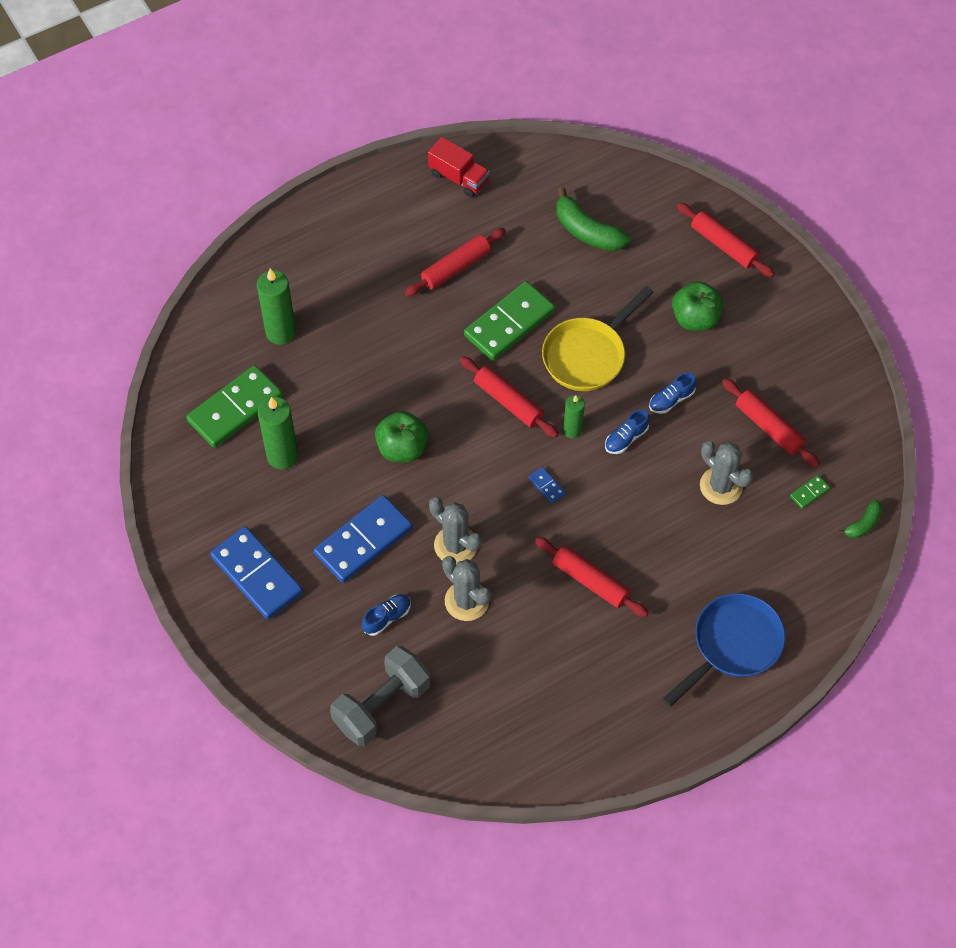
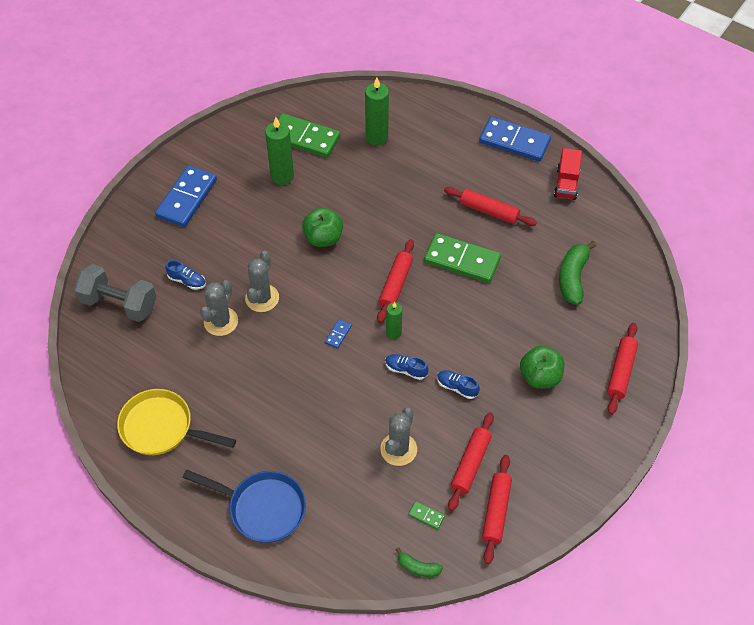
camera: 65 degrees right, 5 degrees down
blue domino [314,495,413,583] -> blue domino moved to [479,117,551,162]
red rolling pin [535,537,649,617] -> red rolling pin moved to [482,455,512,564]
yellow pan [542,286,654,391] -> yellow pan moved to [117,389,236,455]

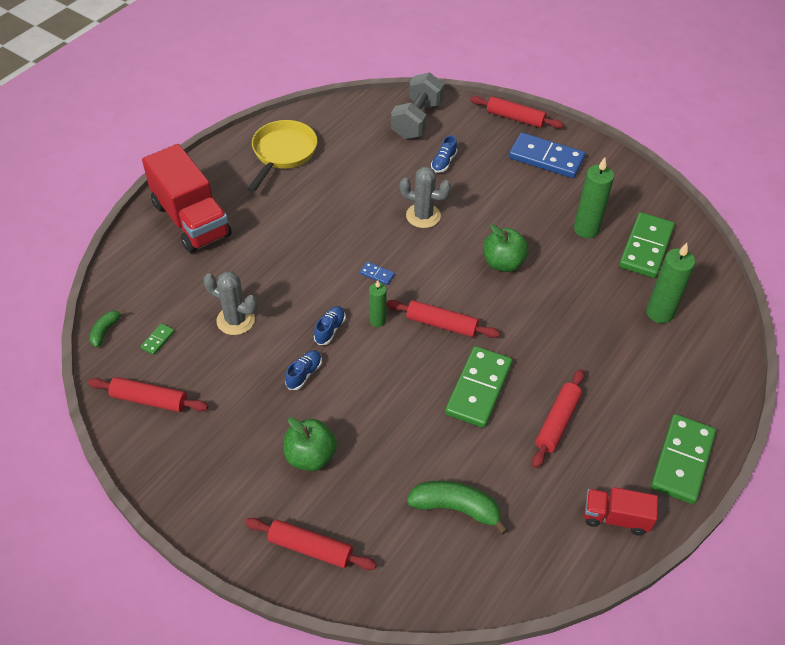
camera: 90 degrees right, 5 degrees down
blue pan [183,470,306,543] -> red truck [142,144,232,253]
grey cactus [200,280,238,336] -> none
red rolling pin [448,412,494,511] -> red rolling pin moved to [470,96,564,129]
blue domino [479,117,551,162] -> green domino [651,414,716,504]

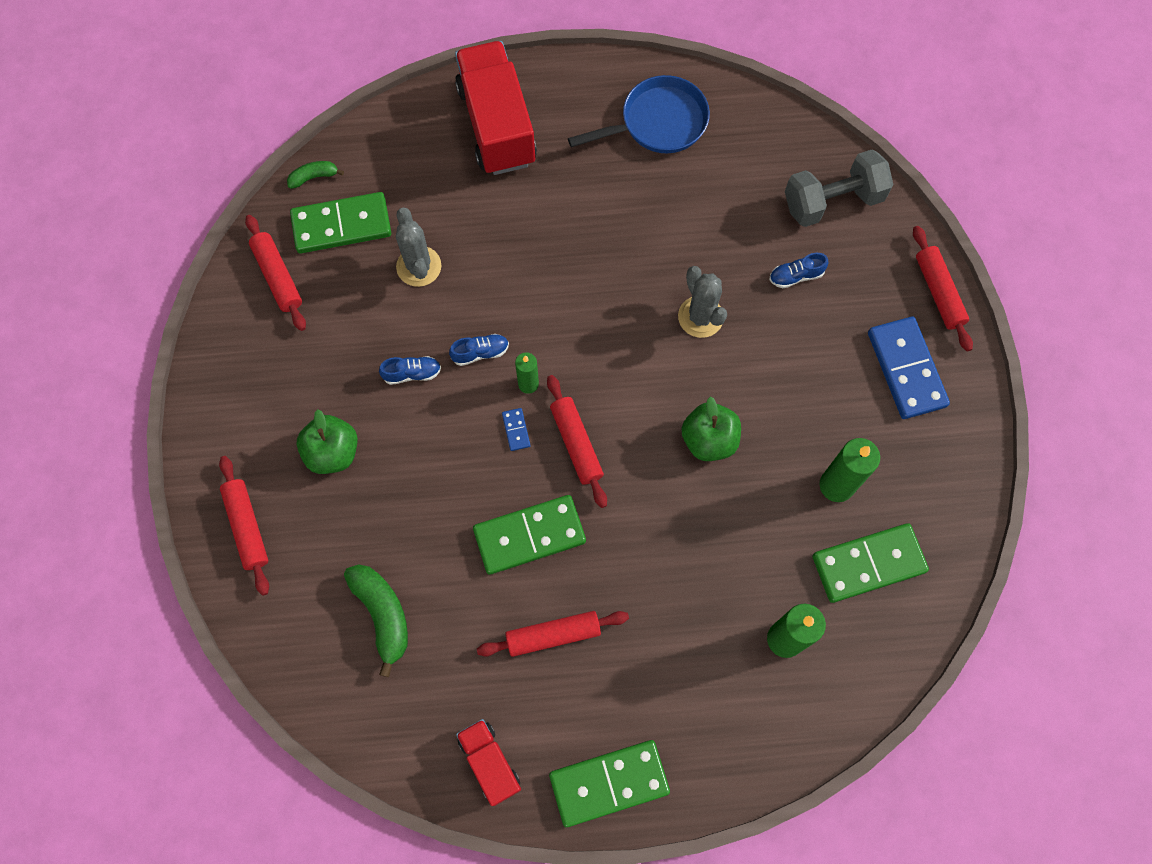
camera: 50 degrees right, 20 degrees up
green domino [140,323,175,355] -> green domino [290,192,391,253], size x2.42
red truck [142,144,232,253] -> red truck turned 150 degrees clockwise [455,41,537,175]
yellow pan [247,120,317,192] -> blue pan [568,75,710,153]
blue domino [360,262,395,285] -> blue domino moved to [502,408,531,451]

